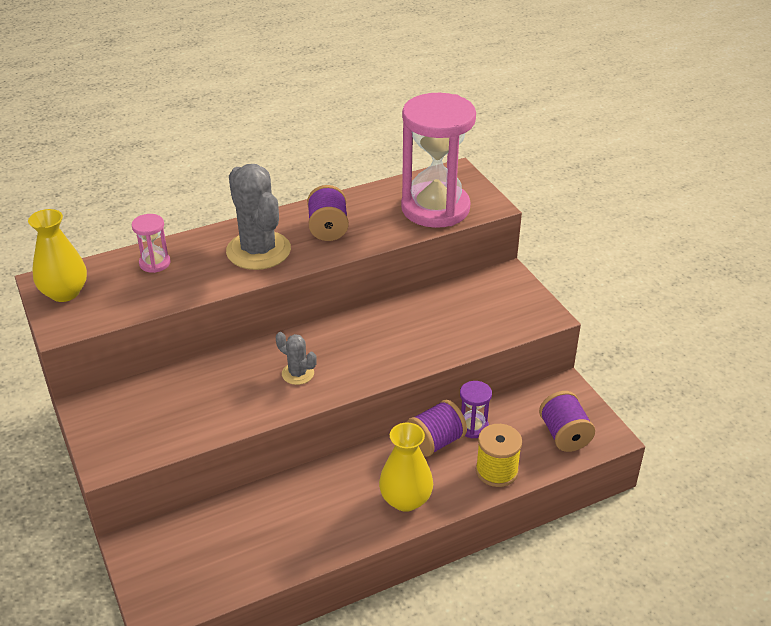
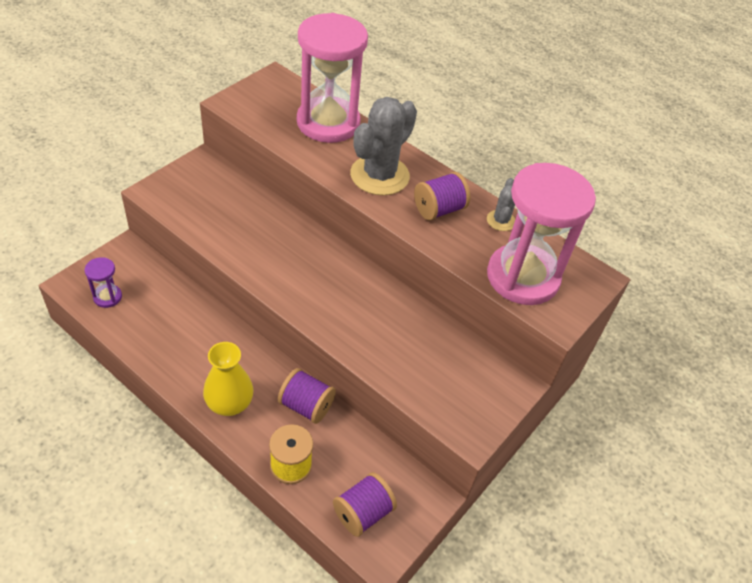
camera: 60 degrees right, 10 degrees up
yellow vase [28,209,87,302] -> none
pink hourglass [131,214,171,273] -> pink hourglass [297,13,368,143], size x2.38
grey cactus [276,332,317,385] -> grey cactus moved to [487,178,515,231]
purple hourglass [460,381,492,438] -> purple hourglass moved to [84,257,122,308]

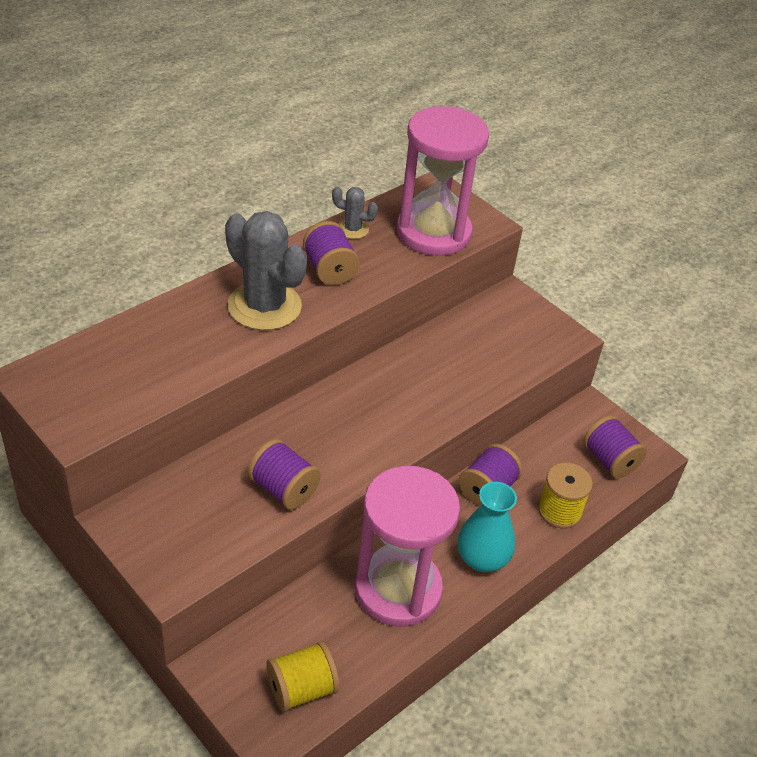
camera: 80 degrees left, 5 degrees down
purple hourglass [84,257,122,308] -> yellow spool [266,641,339,712]
yellow vase [203,342,254,416] -> turquoise vase [457,482,517,572]
pink hourglass [297,13,368,143] -> pink hourglass moved to [355,466,460,627]
none -> purple spool [248,439,321,510]

